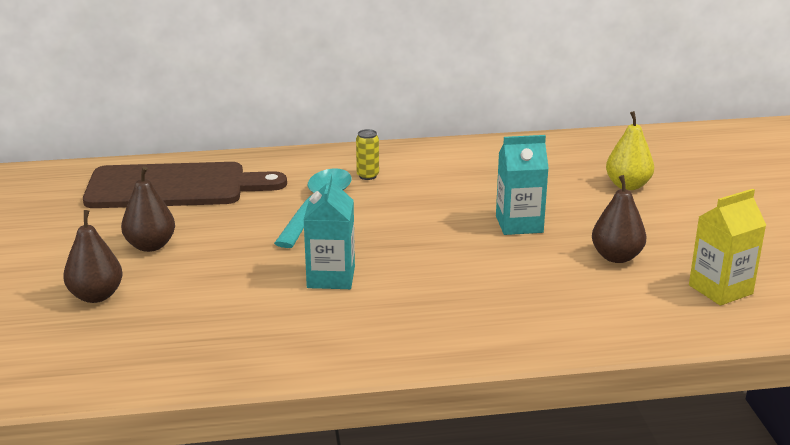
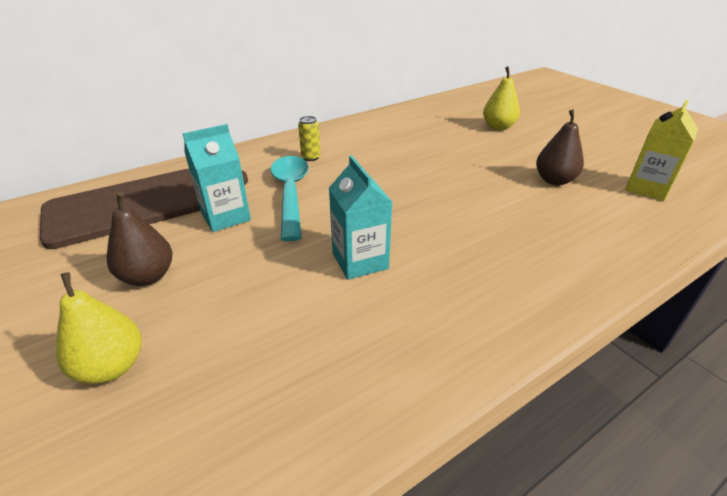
camera: 25 degrees left, 10 degrees up
brown pear [63,210,123,303] -> yellow pear [56,272,142,384]
turquoise carton [496,135,549,235] -> turquoise carton moved to [183,124,251,232]

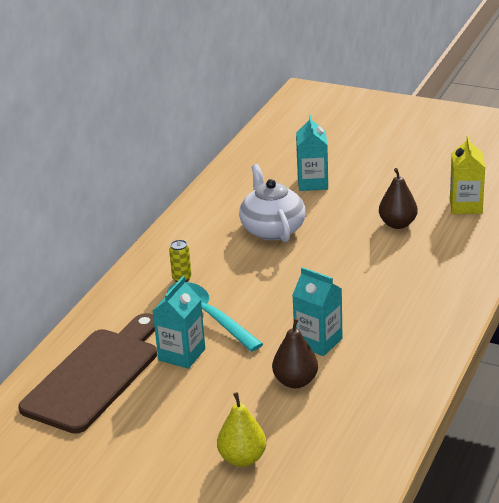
camera: 30 degrees left, 5 degrees down
brown pear [106,192,173,286] -> brown pear moved to [272,318,318,388]
yellow pear [483,66,520,130] -> turquoise carton [296,115,328,191]
none -> white teapot [239,164,306,242]

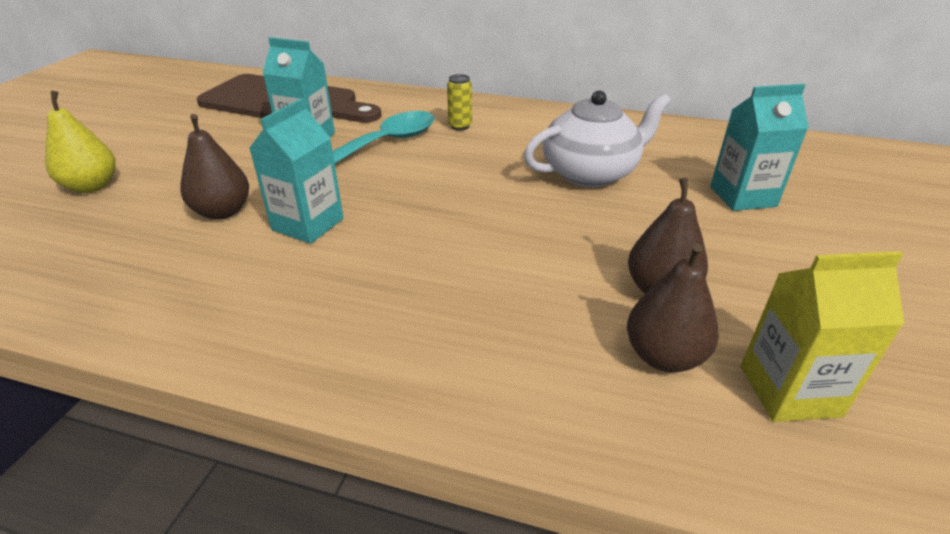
camera: 80 degrees right, 5 degrees up
none -> brown pear [627,244,719,372]

